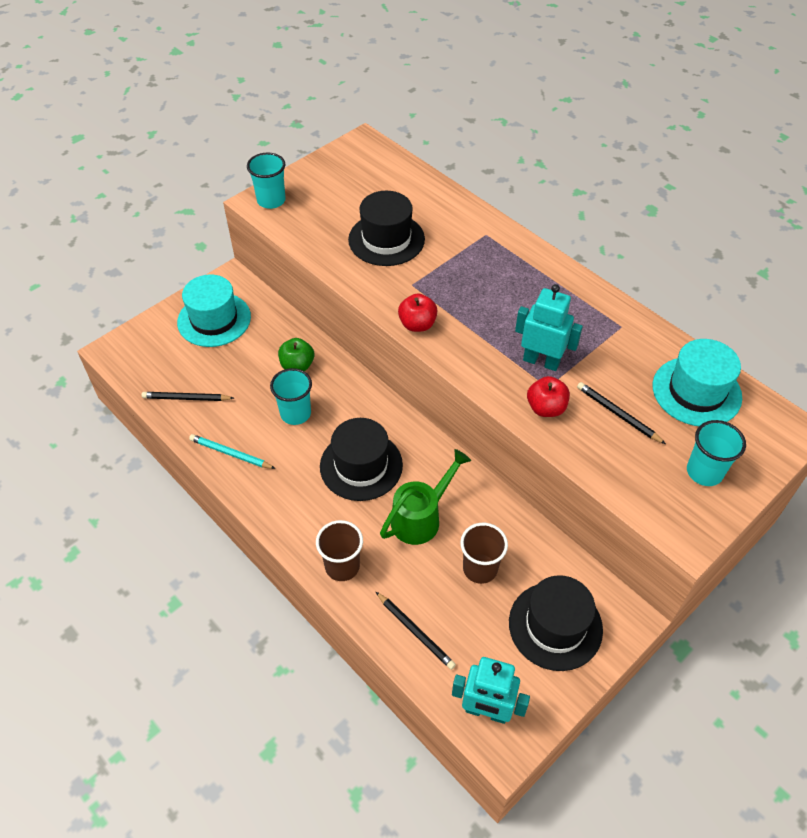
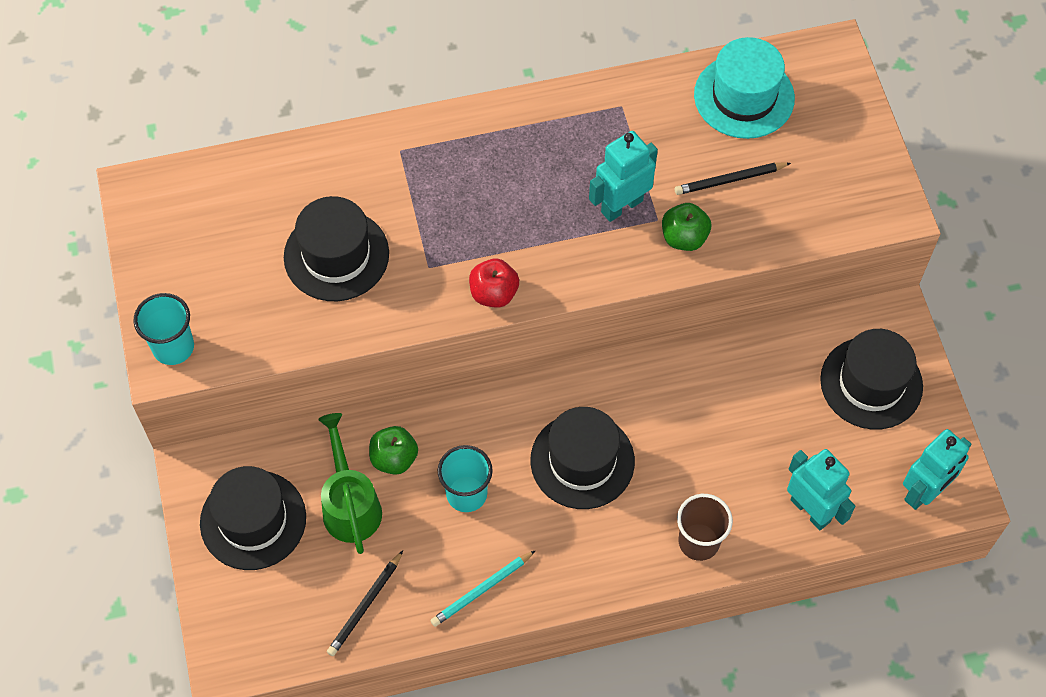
camera: 60 degrees left, 10 degrees up
turquoise hat [177,274,251,347] -> black hat [200,466,306,570]
black pencil [376,592,456,670] -> turquoise robot [787,449,855,530]
green watering can [380,449,471,545] -> green watering can moved to [318,413,382,554]
brown cup [460,523,508,584] -> none
red apple [527,376,570,417] -> green apple [662,203,711,251]
turquoise cup [687,420,746,486] -> none

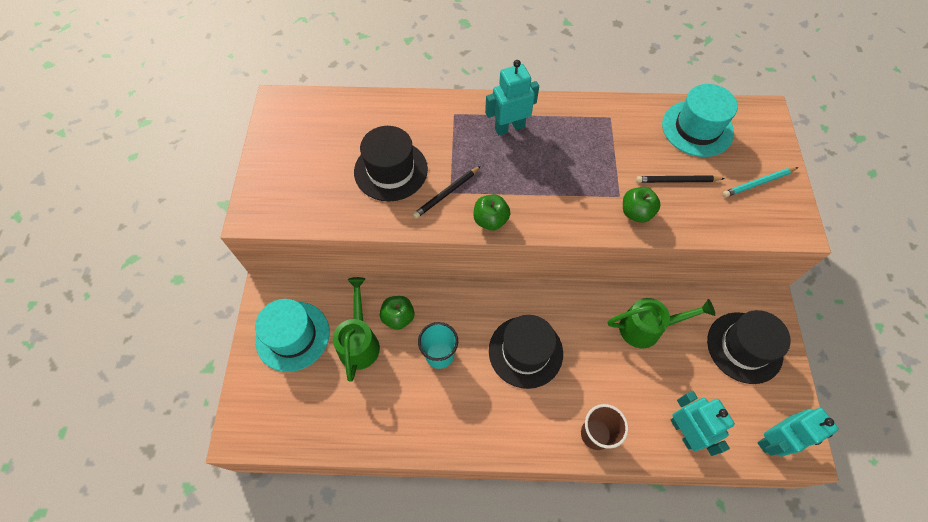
camera: 15 degrees right, 0 degrees up
turquoise cup [133,293,194,365] -> none
black hat [200,466,306,570] -> turquoise hat [255,299,330,372]
black pencil [327,550,403,656] -> black pencil moved to [413,166,481,219]
turquoise pencil [430,550,536,627] -> turquoise pencil moved to [722,167,799,197]
red apple [469,259,519,308] -> green apple [474,194,510,230]
turquoise robot [589,131,658,222] -> turquoise robot moved to [485,60,539,135]
none -> green watering can [608,298,715,348]

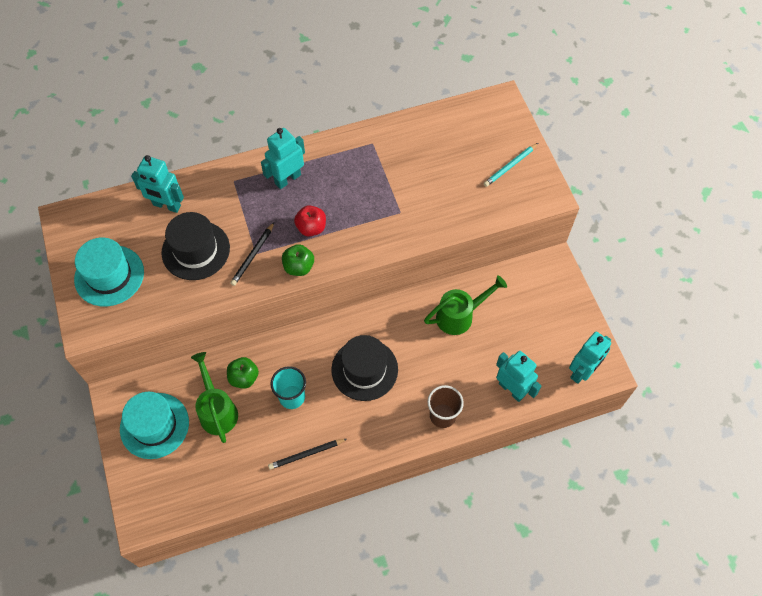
camera: 20 degrees left, 0 degrees up
green apple [623,187,661,223] -> none
black pencil [636,175,725,183] -> black pencil moved to [268,439,347,470]
turquoise hat [662,84,738,157] -> turquoise hat moved to [74,238,144,306]
black hat [707,310,791,384] -> none
none -> turquoise robot [131,155,184,213]
none -> red apple [294,205,326,236]

